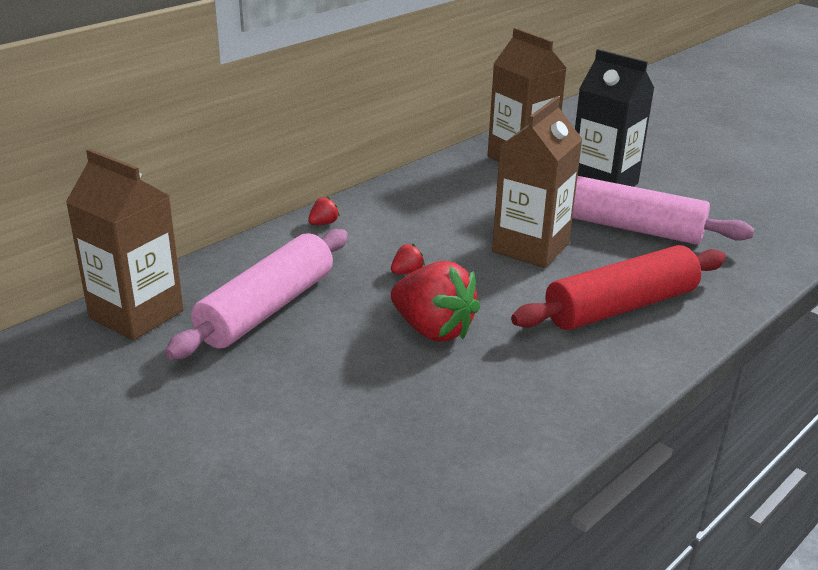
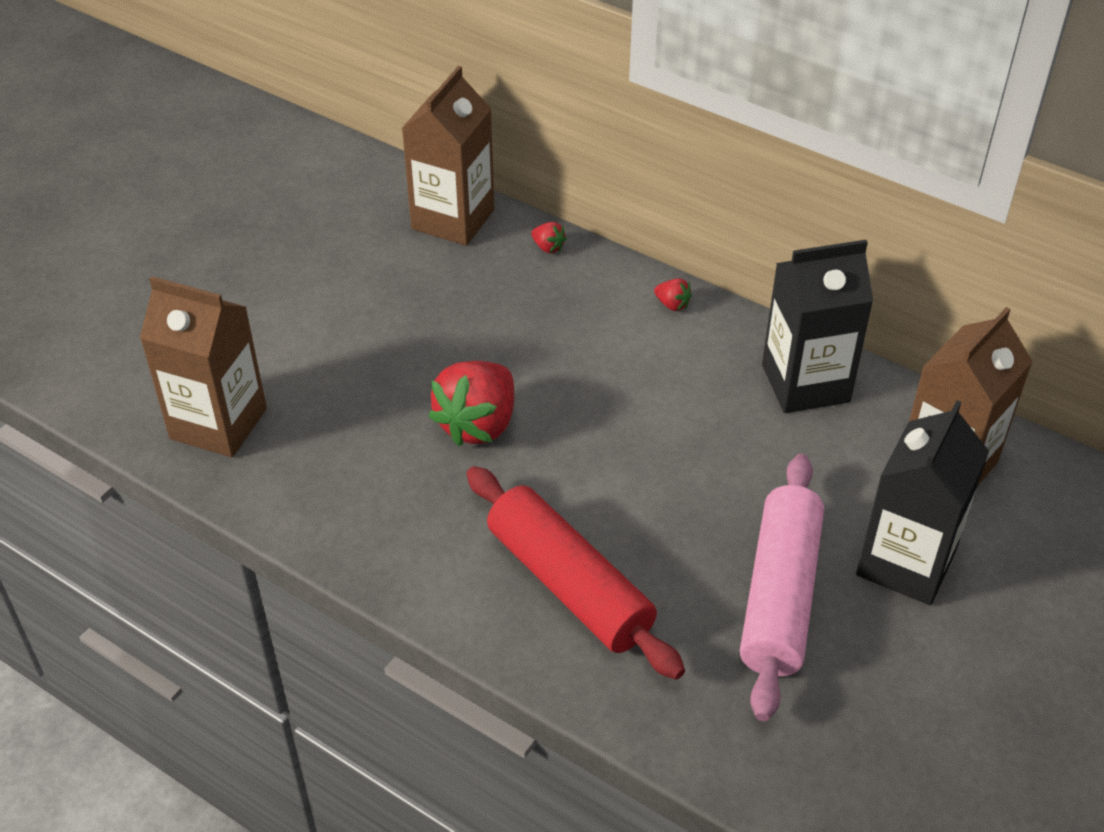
camera: 80 degrees right, 15 degrees up
pink rolling pin [165,229,348,360] -> none
red strawberry [391,244,425,274] -> red strawberry moved to [531,222,567,253]
brown carton [492,96,582,268] -> brown carton moved to [140,276,267,457]
none -> black carton [762,240,873,413]

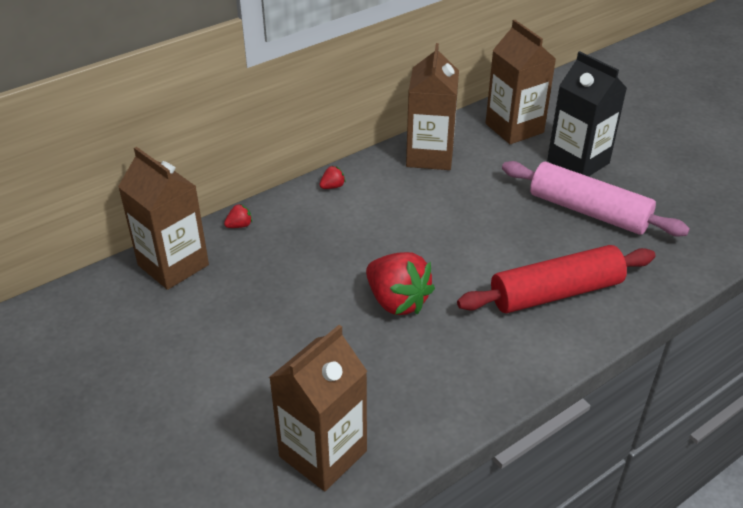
camera: 70 degrees left, 5 degrees down
black carton [762,240,873,413] -> brown carton [406,43,459,170]

